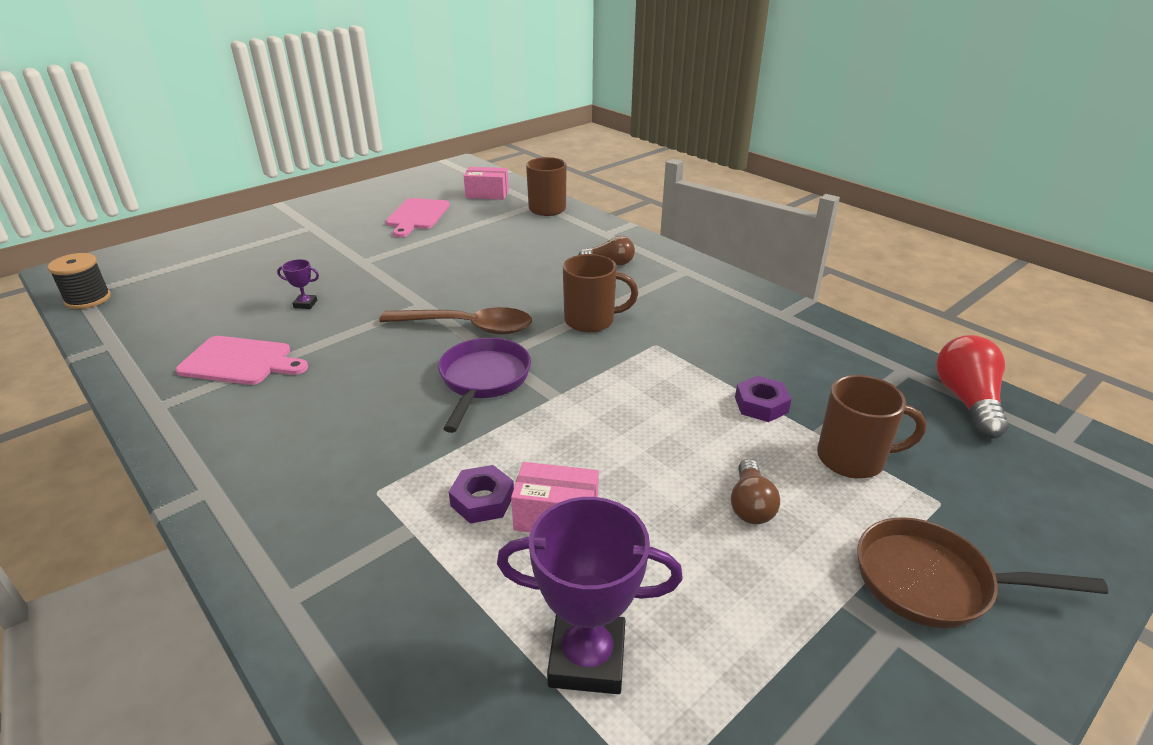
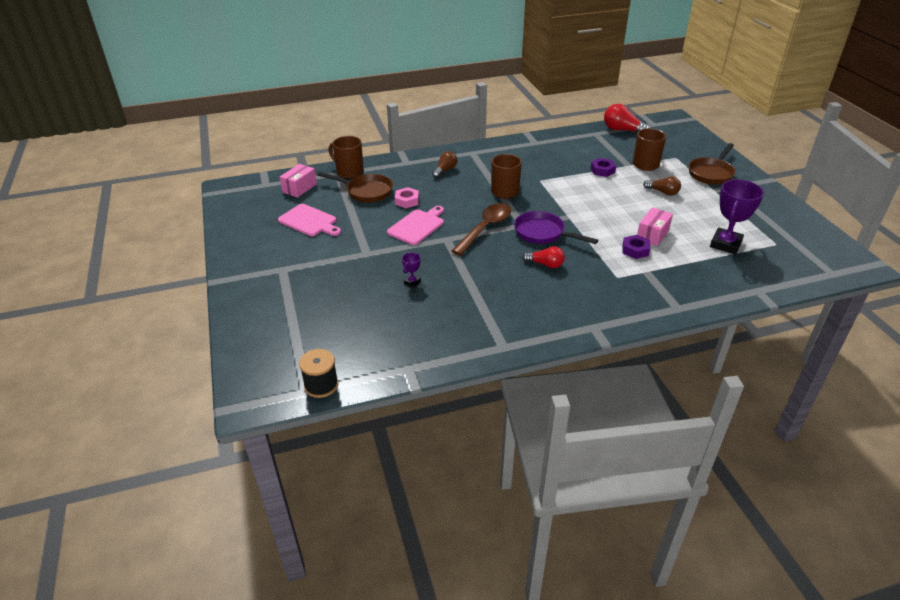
camera: 65 degrees left, 5 degrees up
pink cutting board [176,336,308,385] -> pink cutting board moved to [387,206,444,245]
none -> brown pan [318,172,393,203]
none -> pink nut [395,187,419,208]
none -> red light bulb [522,246,565,268]

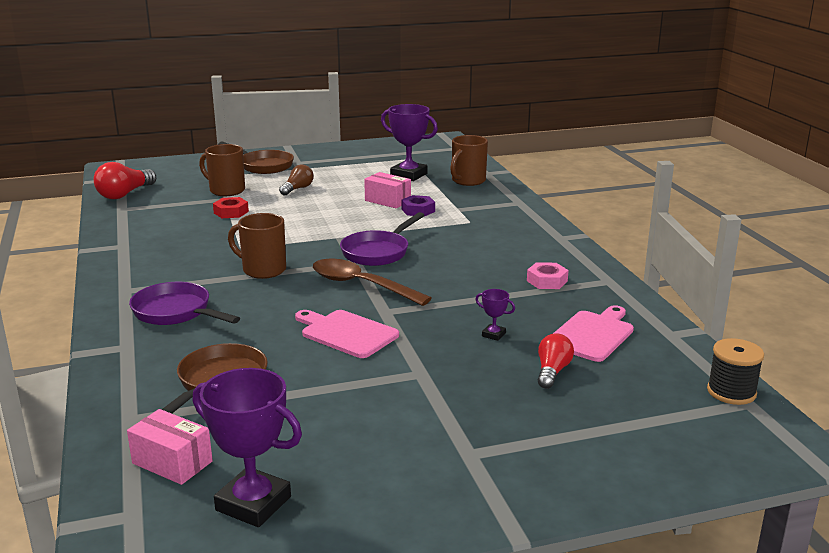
camera: 90 degrees left, 15 degrees down
pink cutting board [278,204,341,236] -> pink cutting board moved to [553,305,634,362]
brown mug [329,136,364,179] -> brown mug moved to [450,135,488,186]
pink nut [395,187,419,208] -> pink nut moved to [527,262,569,289]
brown light bulb [432,151,457,178] -> purple pan [129,282,240,325]
red light bulb [522,246,565,268] -> red light bulb moved to [538,333,574,389]
purple nut [590,158,616,177] -> red nut [213,197,249,218]
none -> purple trophy [193,368,302,527]

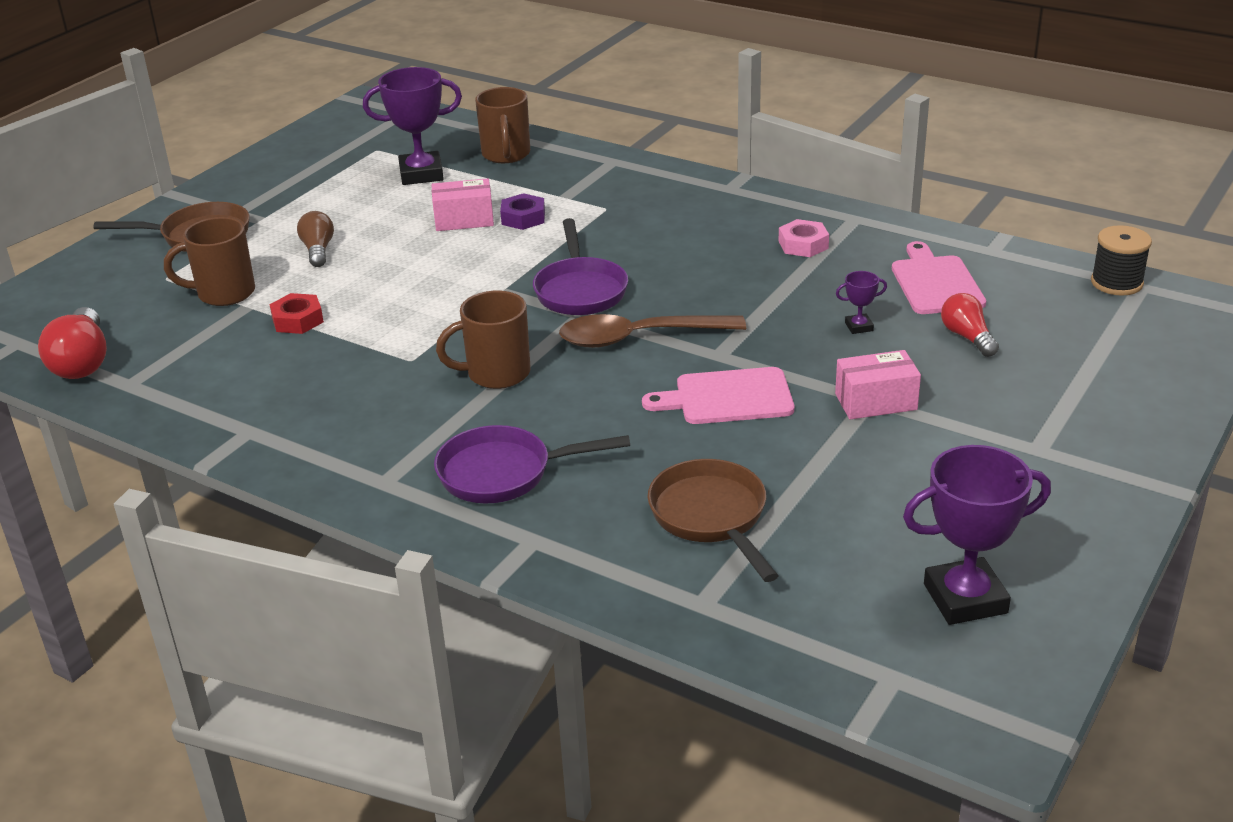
camera: 40 degrees left, 10 degrees up
pink box [127,409,213,485] -> pink box moved to [835,350,921,419]

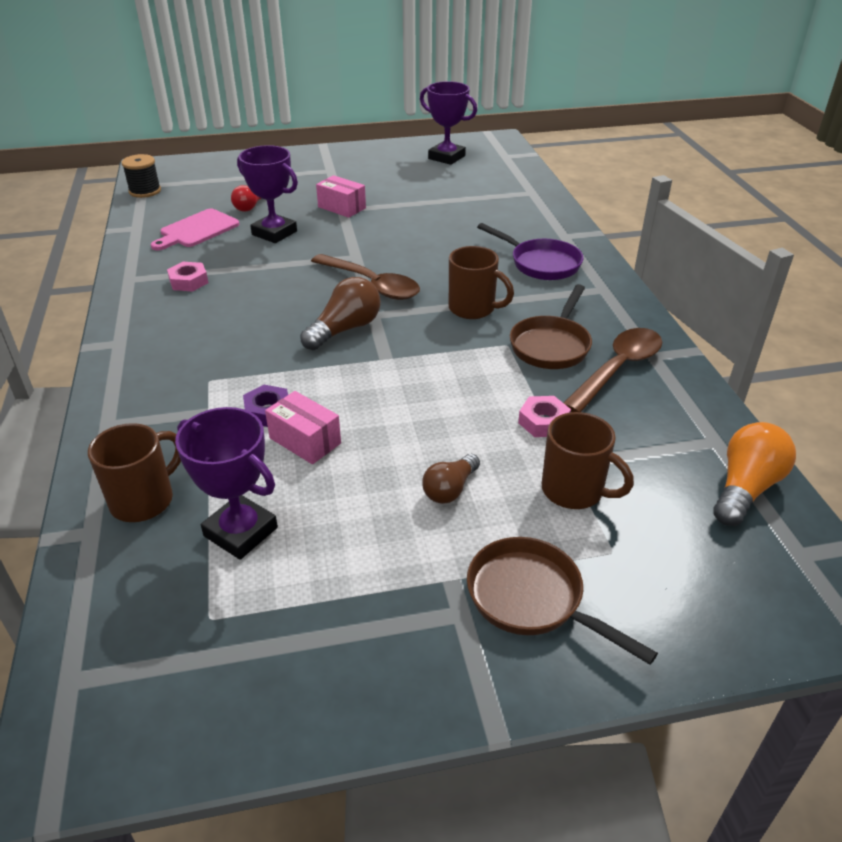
camera: 135 degrees left, 5 degrees up
red light bulb [38,307,107,379] -> orange light bulb [713,422,796,526]
red nut [269,293,324,334] -> pink nut [518,396,571,437]
purple pan [533,218,628,315] -> brown light bulb [300,277,381,350]
pink cutting board [642,367,794,424] -> none
brown pan [648,459,779,582] -> brown pan moved to [510,284,592,369]
purple trophy [836,271,887,334] -> purple trophy [237,145,298,243], size x2.22
none -> brown spoon [564,328,662,412]

